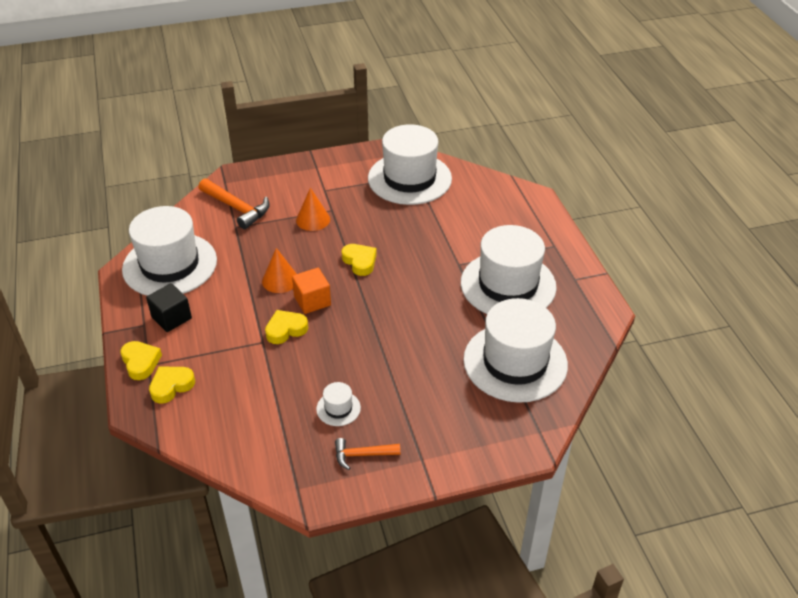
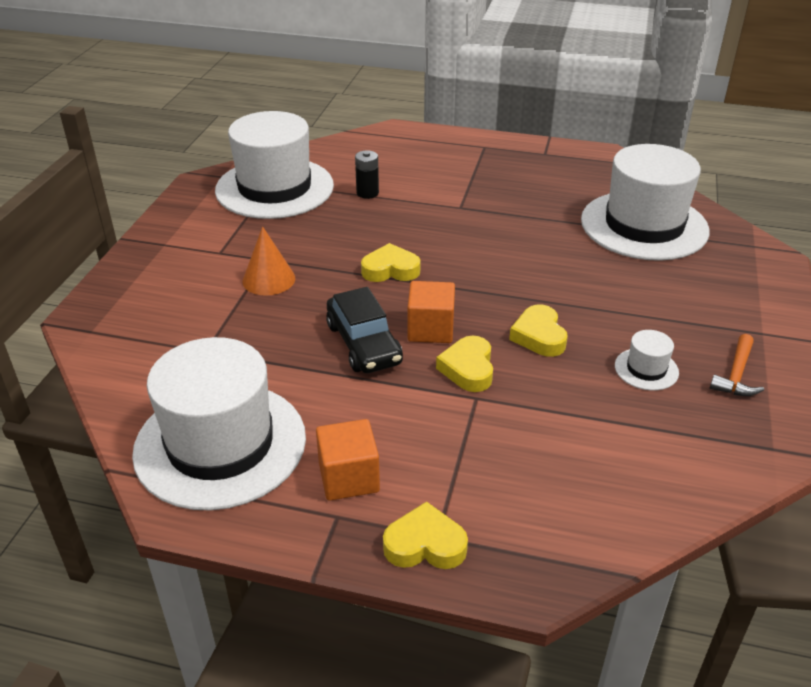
camera: 60 degrees left, 5 degrees down
black cube [146,283,192,332] -> orange cube [316,419,380,501]
yellow heart [149,367,195,404] -> yellow heart moved to [509,304,568,357]
orange hammer [198,179,270,229] -> none
orange cone [262,248,297,293] -> black car [326,287,403,373]
white hat [461,225,557,314] -> none
none -> black battery [355,150,379,199]

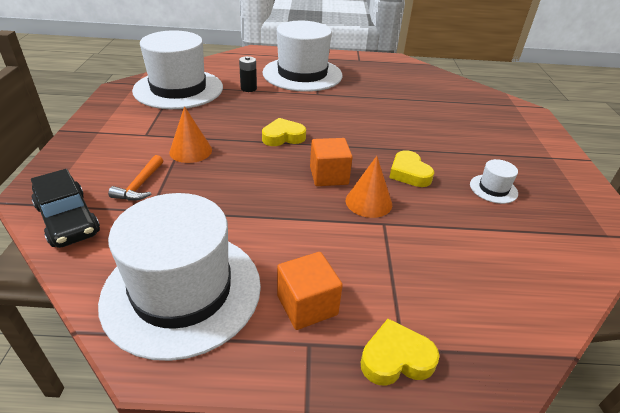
camera: 15 degrees left, 0 degrees up
black car [326,287,403,373] -> black car moved to [31,169,100,248]
yellow heart [436,336,493,392] -> orange cone [346,156,392,218]
white hat [581,144,709,261] -> white hat moved to [262,21,342,92]
orange hammer [710,334,764,396] -> orange hammer moved to [108,155,163,201]

